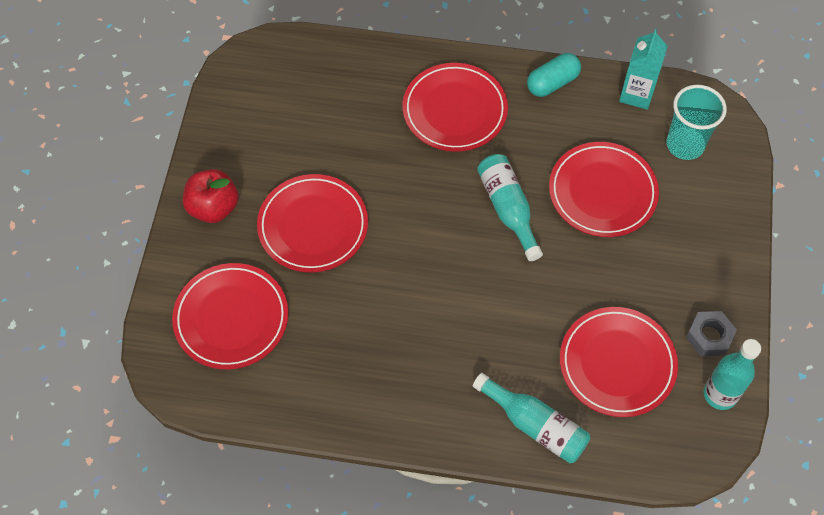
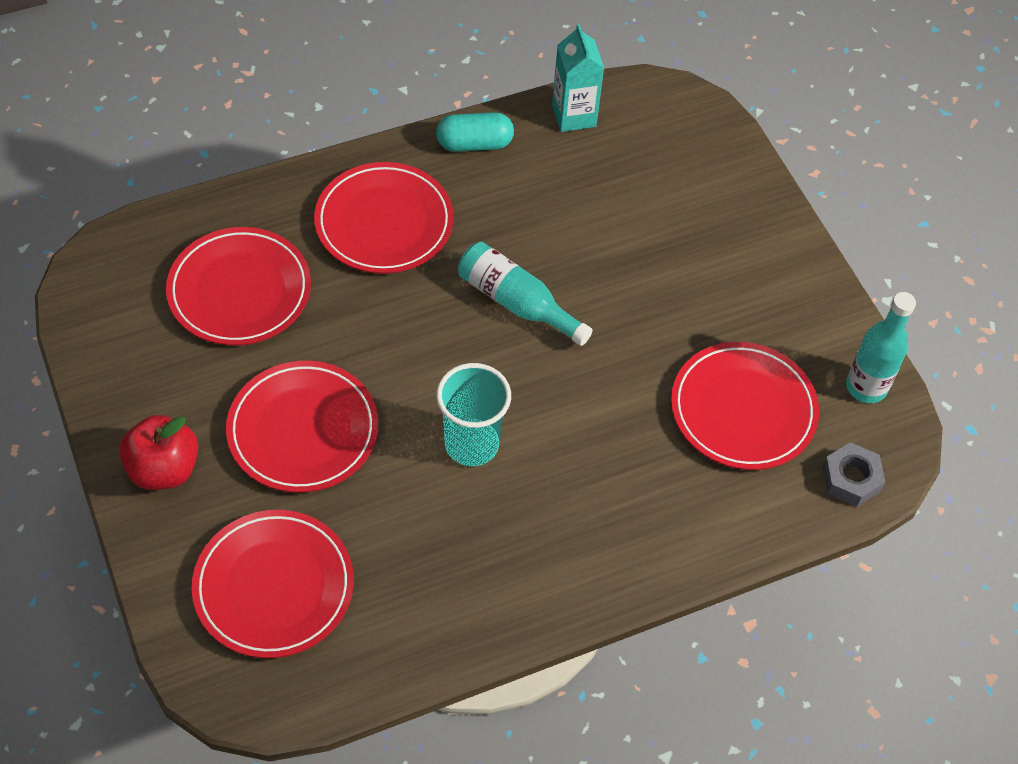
camera: 35 degrees left, 5 degrees down
turquoise bottle [473,373,590,463] -> none
turquoise capsule [527,53,581,97] -> turquoise capsule turned 60 degrees clockwise [436,112,514,152]
red plate [549,142,659,237] -> red plate moved to [166,227,311,345]
turquoise cup [667,85,727,160] -> turquoise cup moved to [436,363,511,466]
grey nut [686,311,737,356] -> grey nut moved to [822,442,885,507]

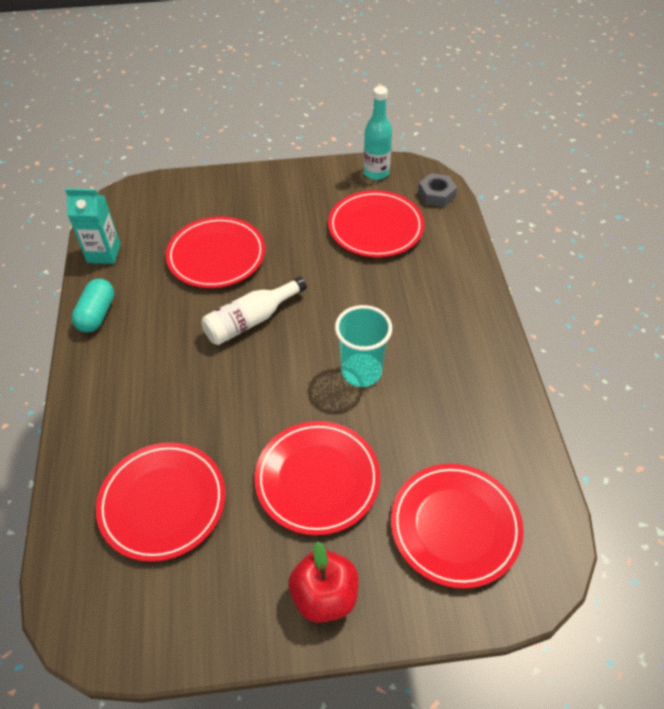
camera: 70 degrees left, 5 degrees down
red plate [314,162,454,274] -> red plate moved to [166,217,265,288]
turquoise bottle [458,242,593,346] -> white bottle [201,276,307,345]

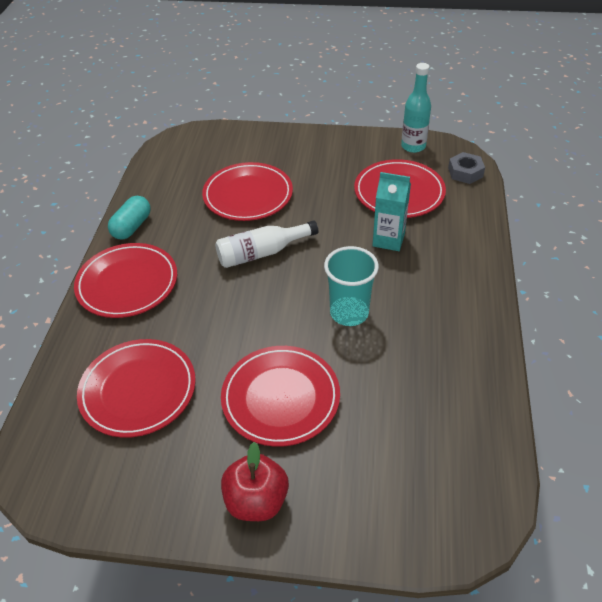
camera: 15 degrees right, 5 degrees down
turquoise carton [65,189,121,264] -> turquoise carton moved to [373,172,411,251]
red plate [391,464,524,589] -> red plate moved to [74,243,177,318]

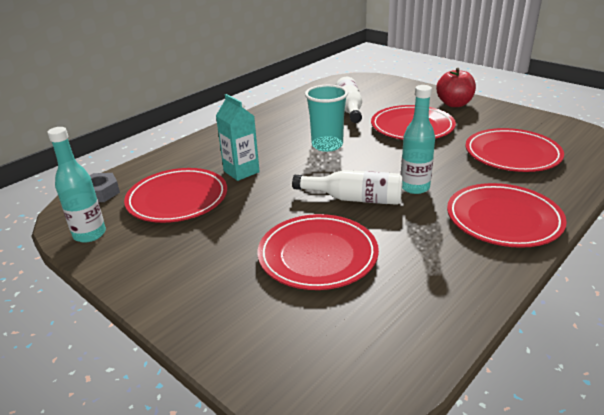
camera: 145 degrees left, 15 degrees down
turquoise capsule [108,196,151,240] -> none
none -> white bottle [336,77,362,123]
none -> turquoise bottle [401,85,435,194]

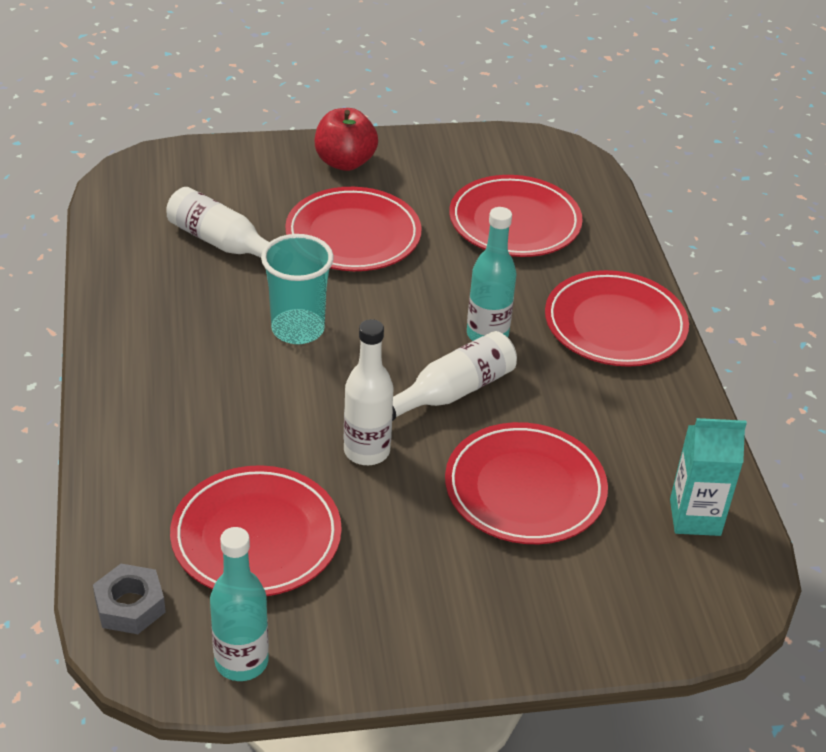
camera: 55 degrees left, 10 degrees up
turquoise carton [216,94,260,181] -> turquoise carton moved to [670,418,747,536]
none -> white bottle [344,319,394,465]

